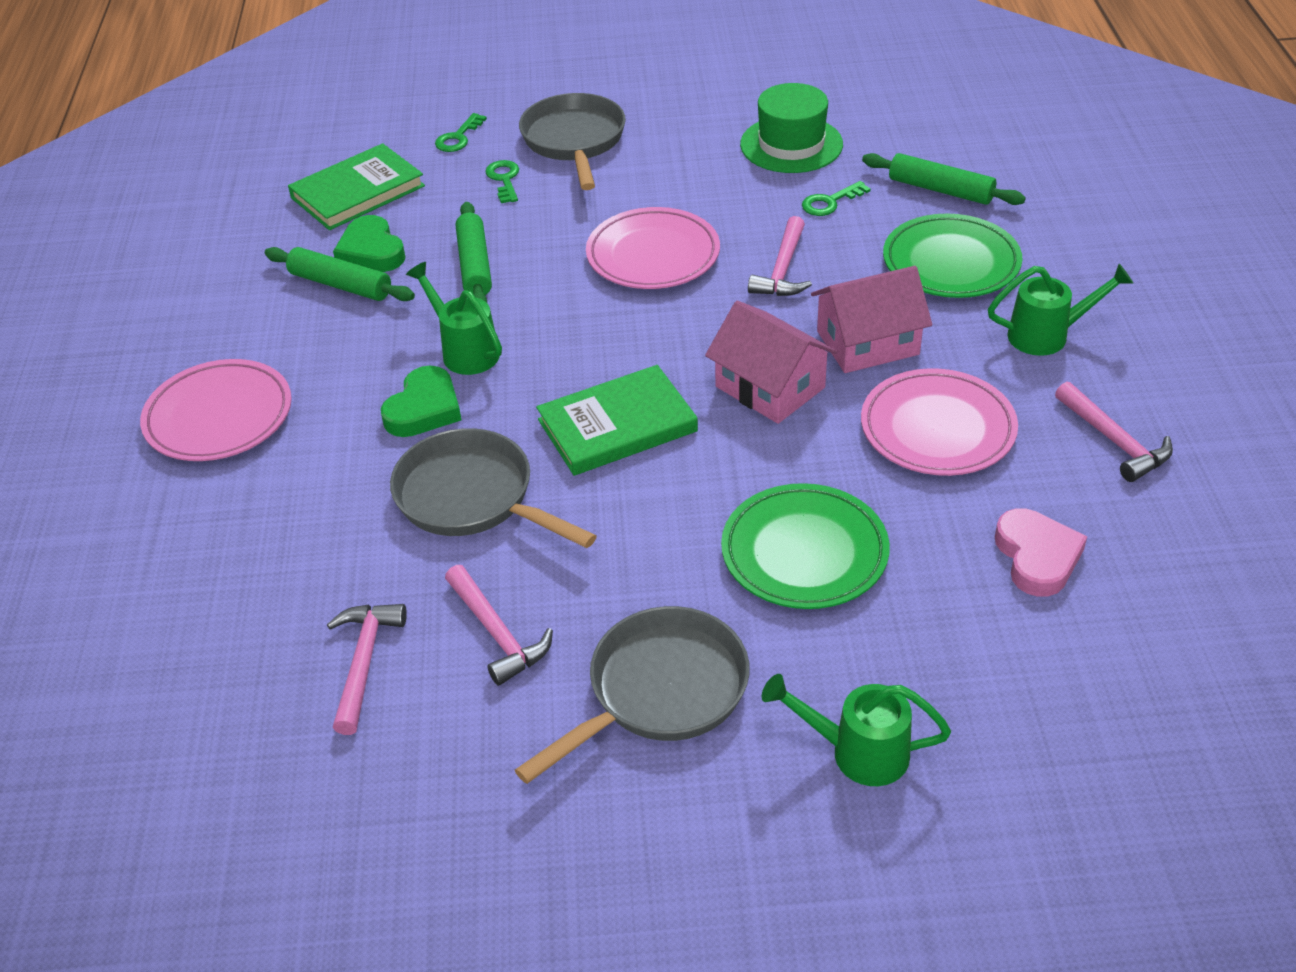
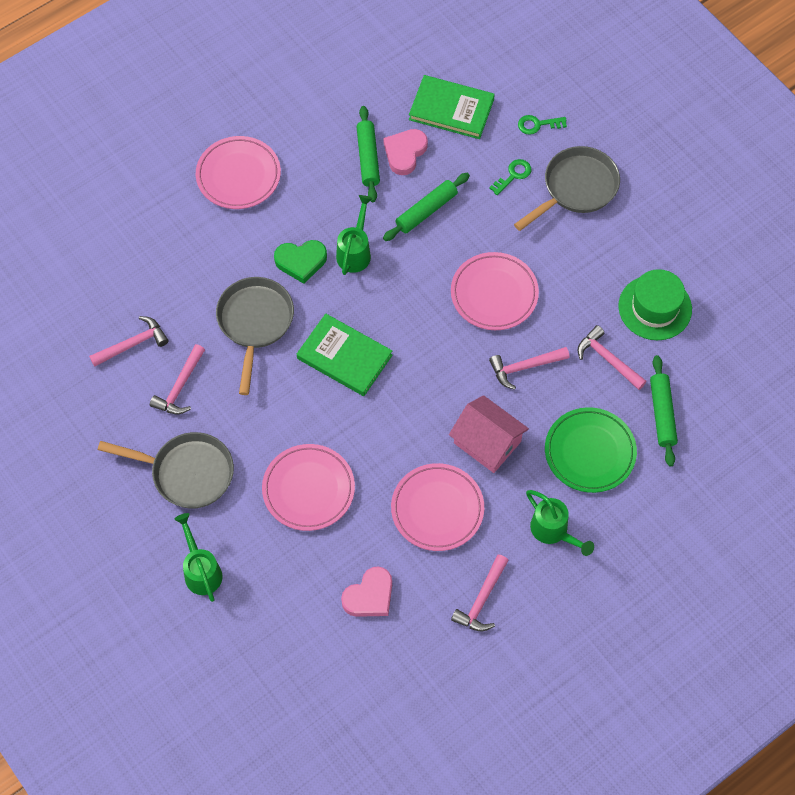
camera: 55 degrees right, 20 degrees up
green heart [333,215,406,272] -> pink heart [384,129,428,175]
pink house [705,301,837,424] -> none
green plate [721,483,890,609] -> pink plate [262,444,355,531]
green key [802,181,871,216] -> pink hammer [578,325,647,390]

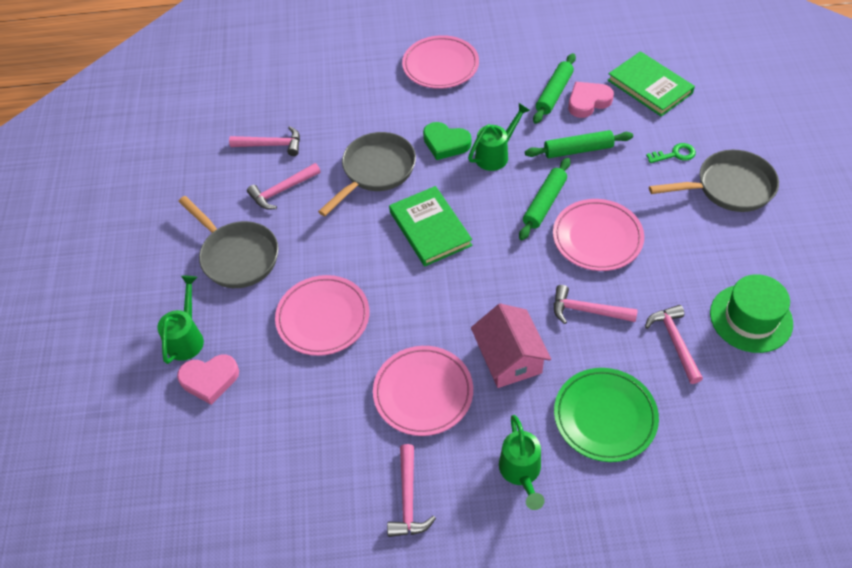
camera: 35 degrees right, 10 degrees down
pink heart [341,566,392,617] -> pink heart moved to [177,355,239,405]
pink hammer [451,554,509,631] -> pink hammer turned 60 degrees counterclockwise [387,444,436,537]
green key [518,115,567,135] -> none
green rolling pin [650,355,678,467] -> green rolling pin moved to [519,158,570,240]

